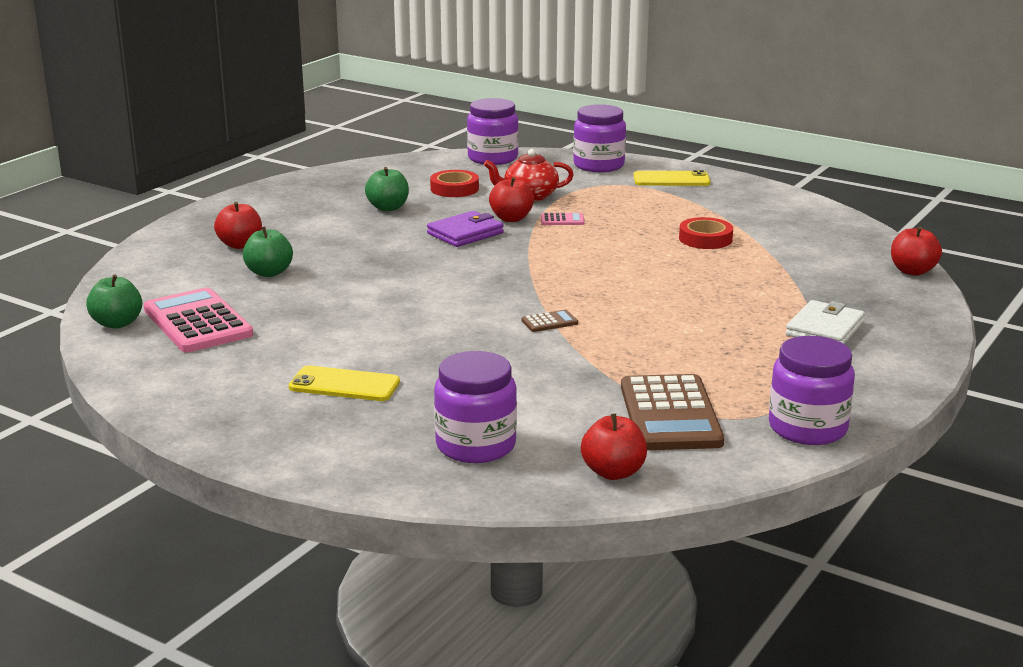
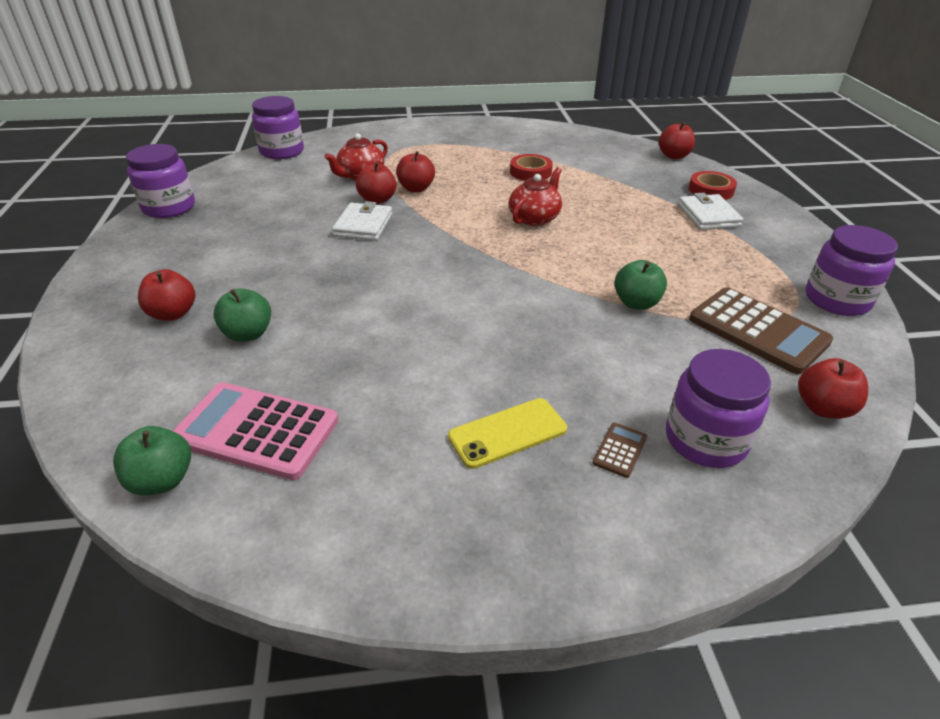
camera: 40 degrees left, 15 degrees up
green apple [365,167,409,211] -> green apple moved to [614,260,667,310]
purple wallet [427,211,504,247] -> white wallet [332,201,392,241]
red tape [430,170,479,197] -> red tape moved to [689,171,737,200]
brown calculator [522,310,578,332] -> brown calculator moved to [592,423,647,478]
pink calculator [541,213,584,225] -> red apple [396,151,435,192]
purple jar [573,104,626,172] -> purple jar moved to [126,144,195,218]
yellow phone [634,170,710,186] -> none
none -> red teapot [509,167,562,226]

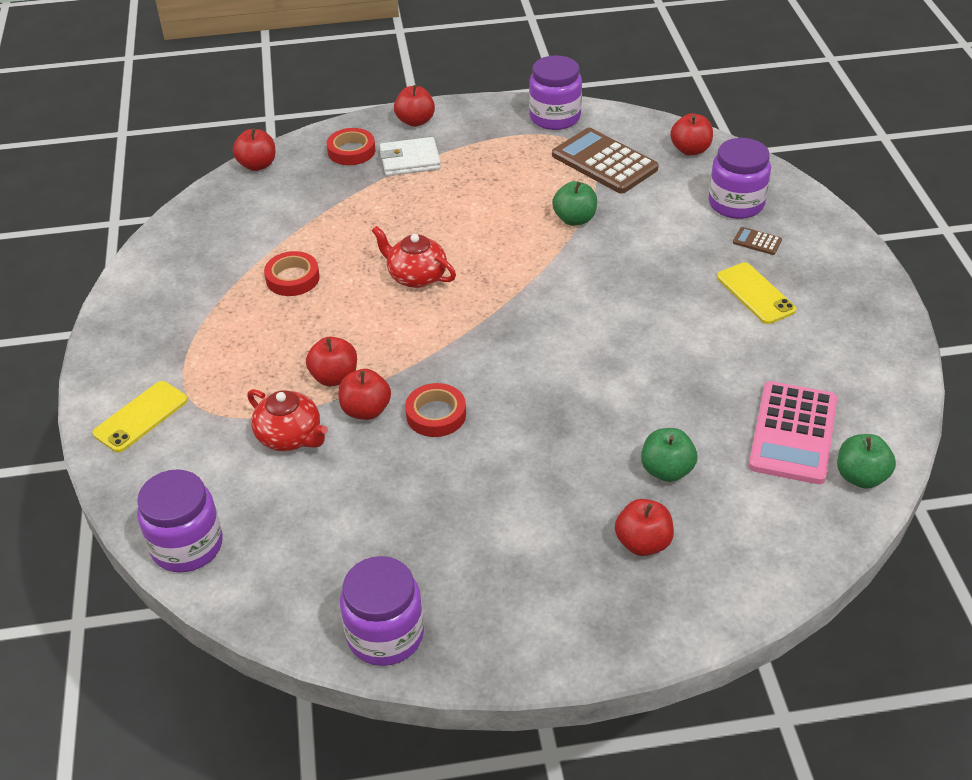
camera: 90 degrees left, 5 degrees up
white wallet [332,201,392,241] -> red tape [405,383,466,437]
brown calculator [689,287,833,374] -> brown calculator turned 90 degrees counterclockwise [552,128,659,193]
none -> yellow phone [92,381,188,453]
none -> red apple [394,85,435,127]

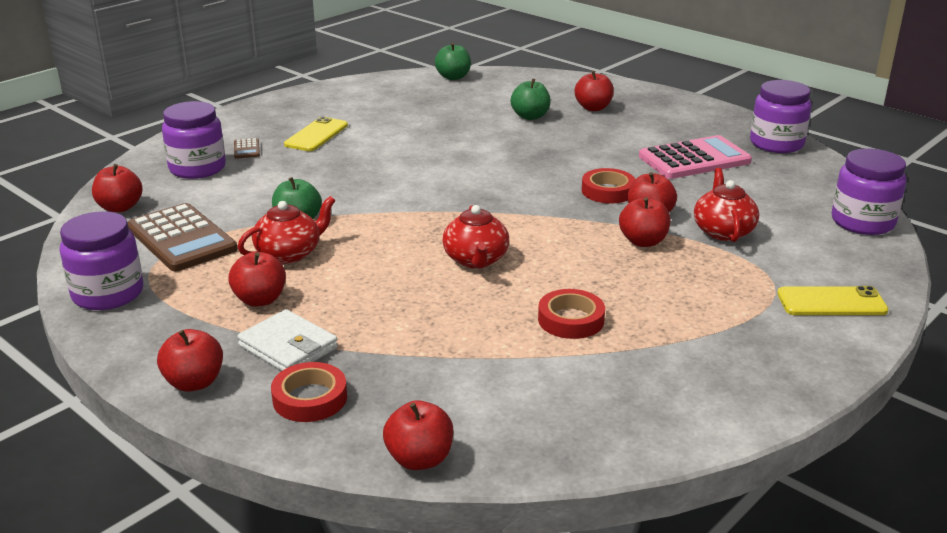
camera: 130 degrees left, 15 degrees down
brown calculator [552,128,659,193] -> brown calculator turned 45 degrees counterclockwise [128,203,238,271]
pink calculator [749,381,837,484] -> pink calculator moved to [639,135,752,179]
none -> red apple [228,252,286,307]
none -> red teapot [238,196,336,264]

